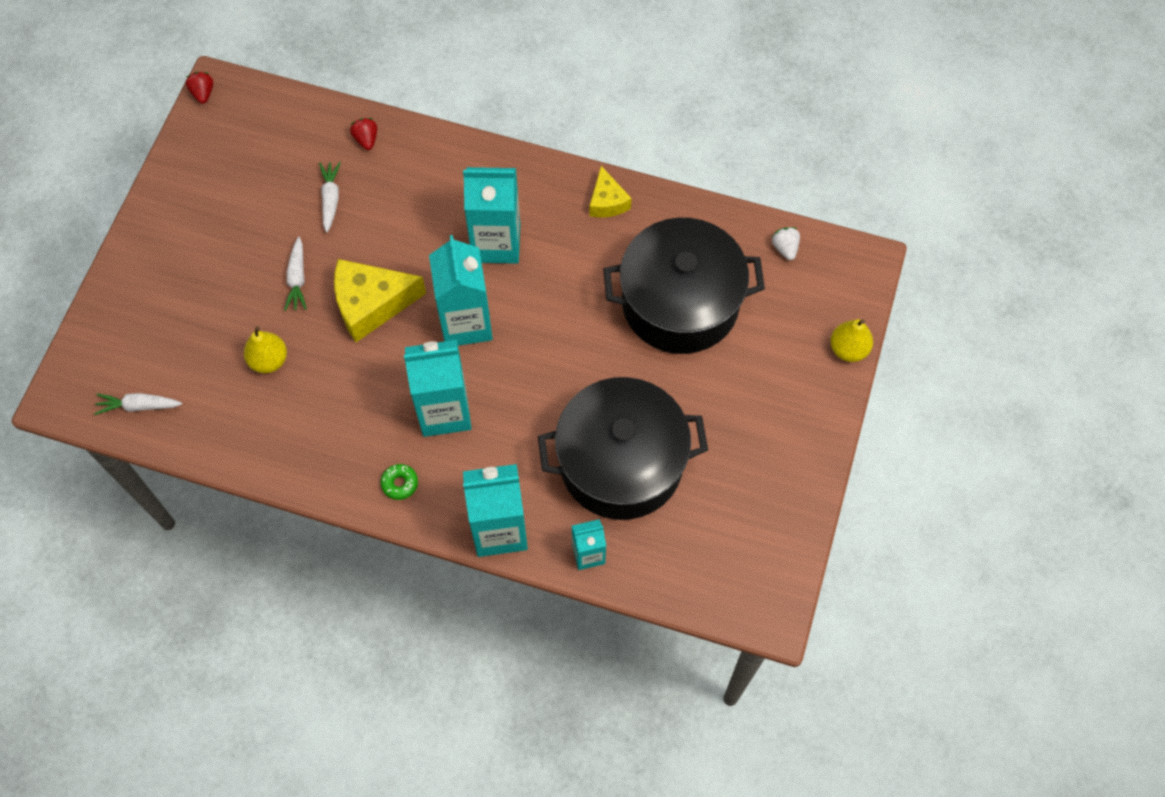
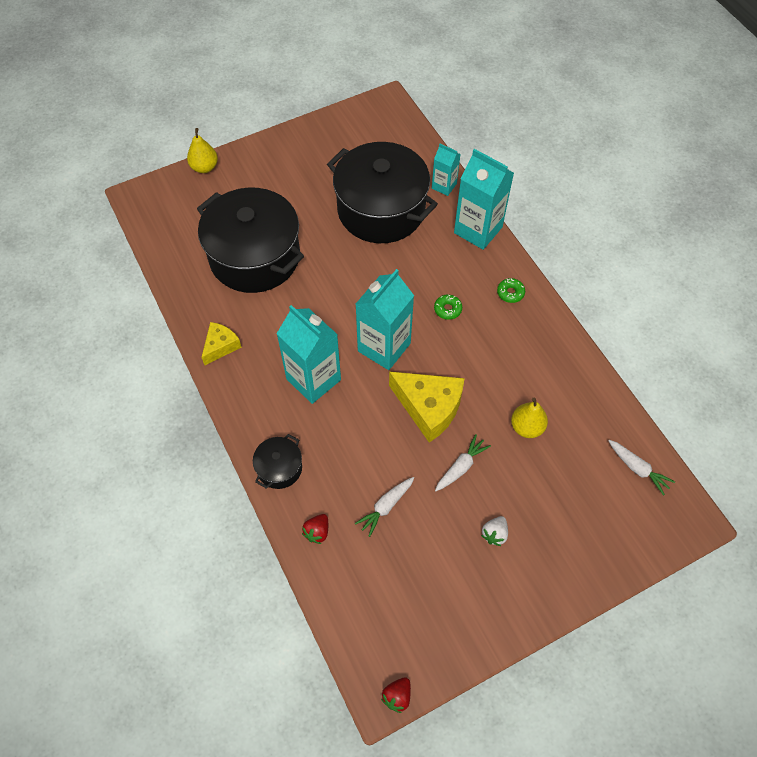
camera: 135 degrees left, 5 degrees down
turquoise carton [404,340,472,437] -> green donut [434,294,462,320]
white strawberry [772,227,800,260] -> white strawberry moved to [481,516,508,546]
none -> black pot [253,434,302,489]

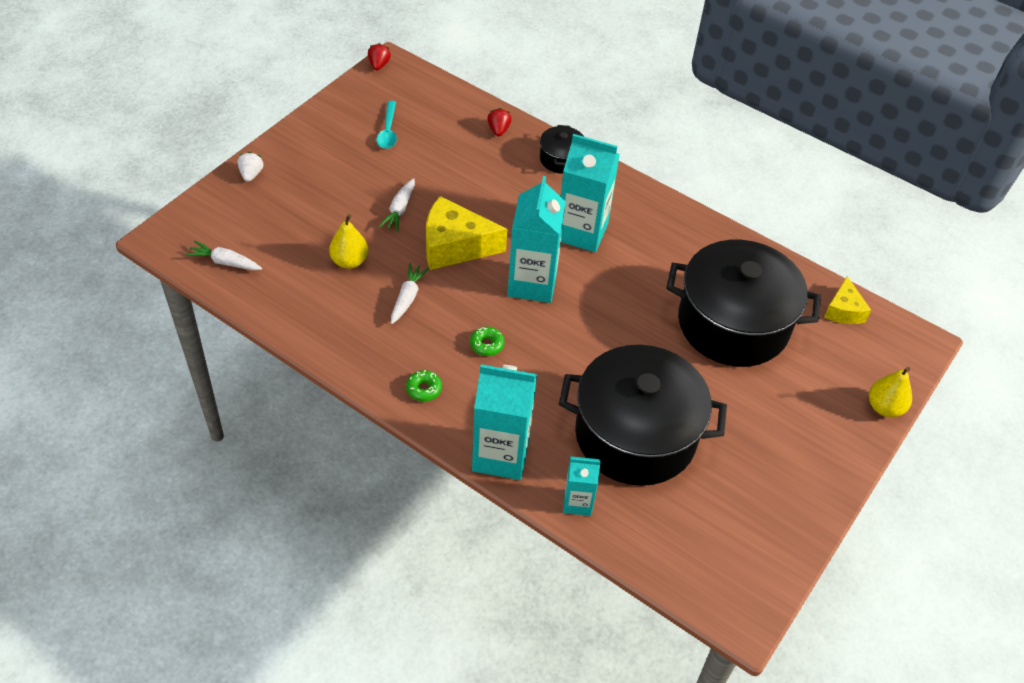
camera: 150 degrees right, 10 degrees down
yellow cheese [201,322,242,365] -> yellow cheese moved to [824,276,871,324]
white carrot [355,477,414,537] -> white carrot moved to [391,263,429,324]
white strawberry [481,516,508,546] -> white strawberry moved to [238,152,263,182]
none -> turquoise spoon [377,101,397,149]

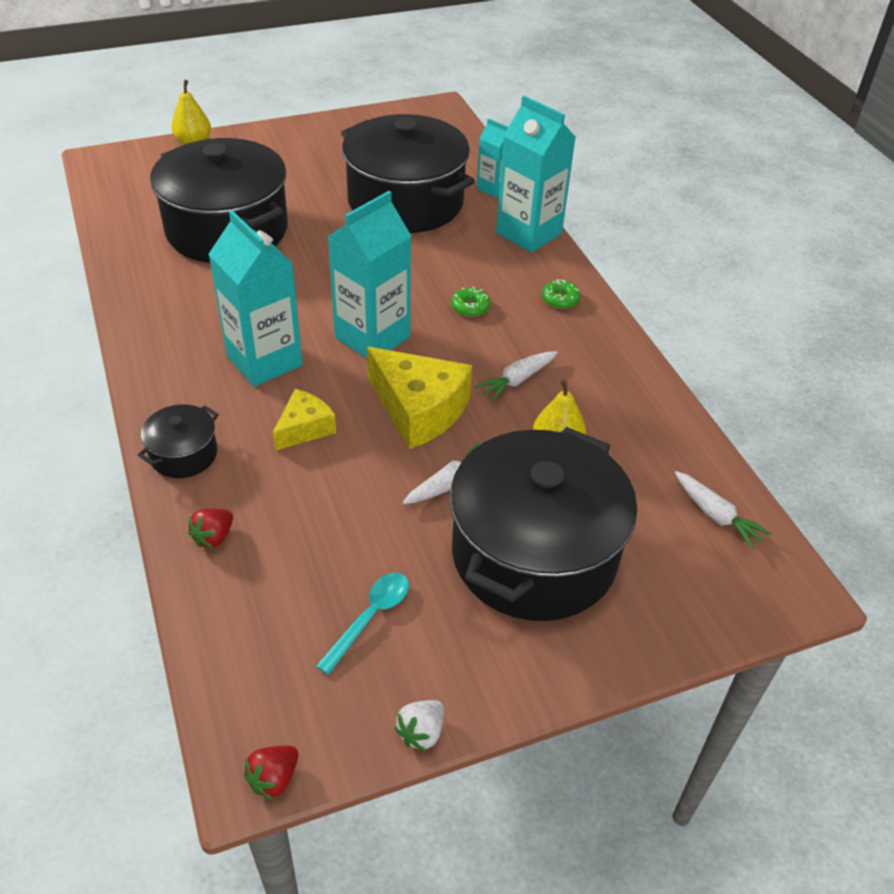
camera: 145 degrees left, 5 degrees down
white strawberry [238,152,263,182] -> white strawberry moved to [394,700,444,751]
yellow cheese [824,276,871,324] -> yellow cheese moved to [273,389,336,451]
none -> black pot [450,427,637,621]

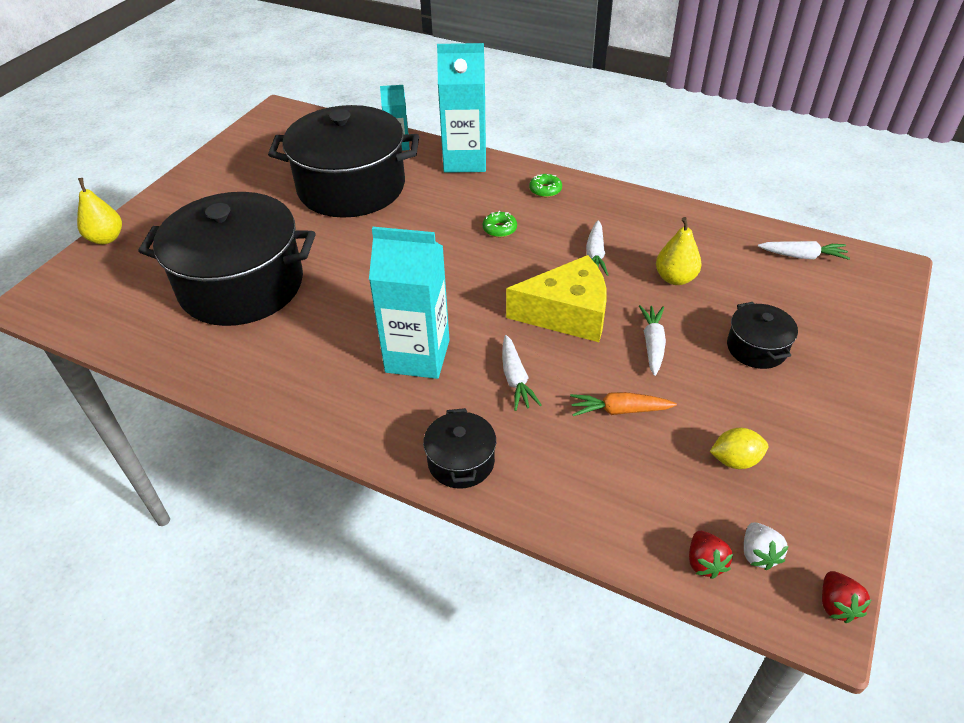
camera: 40 degrees left, 0 degrees up
red strawberry [188,508,233,548] -> red strawberry moved to [689,531,733,579]
yellow cheese [273,389,336,451] -> white carrot [502,335,542,411]
turquoise spoon [316,573,409,675] -> yellow lemon [710,428,768,469]
turquoise carton [327,191,411,358] -> none
white strawberry [394,700,444,751] -> white strawberry moved to [744,522,789,570]
black pot [450,427,637,621] -> black pot [727,302,798,369], size x0.43
none -> orange carrot [570,392,677,416]

